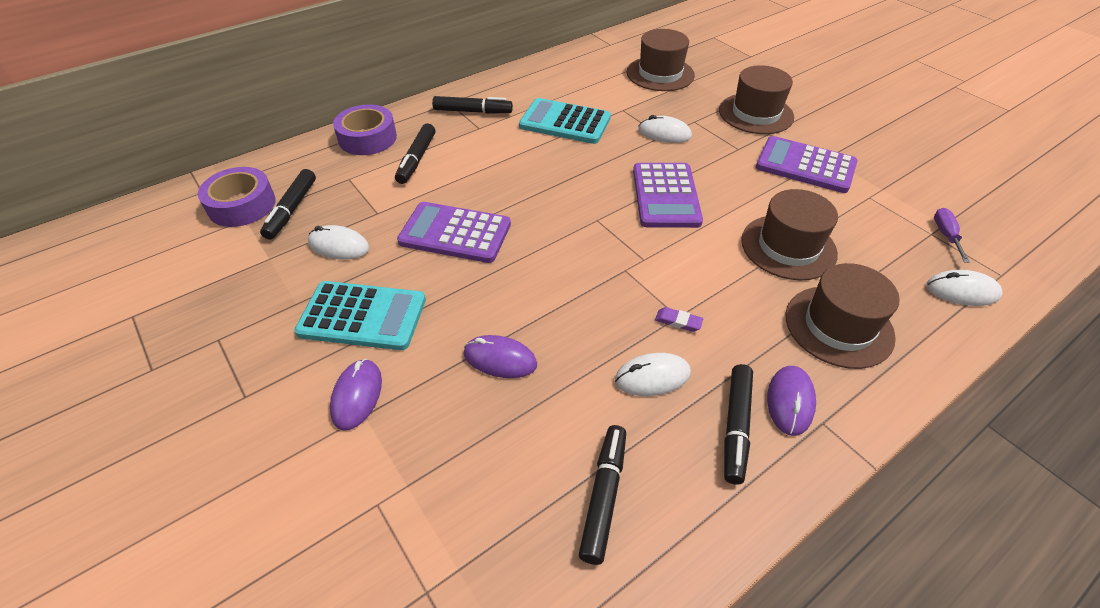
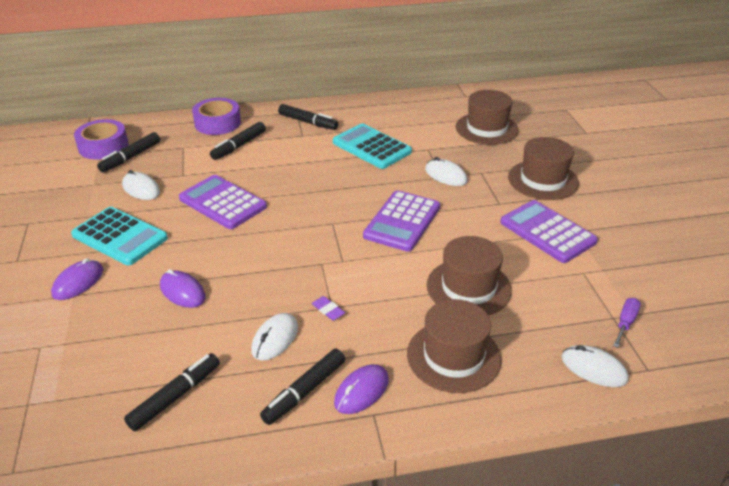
camera: 25 degrees right, 10 degrees down
white mouse [615,353,691,396] -> white mouse turned 75 degrees counterclockwise [251,313,298,361]

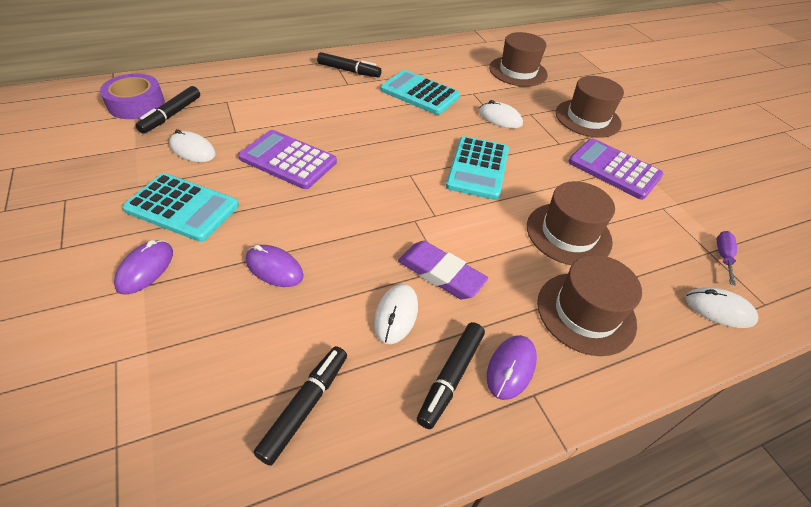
camera: 15 degrees left, 10 degrees up
purple tape [192,98,241,135] -> none
black marker [210,122,266,160] -> none
purple eraser [312,296,345,321] -> purple eraser [398,241,488,299], size x2.16
purple calculator [363,190,440,252] -> turquoise calculator [446,136,509,200]

